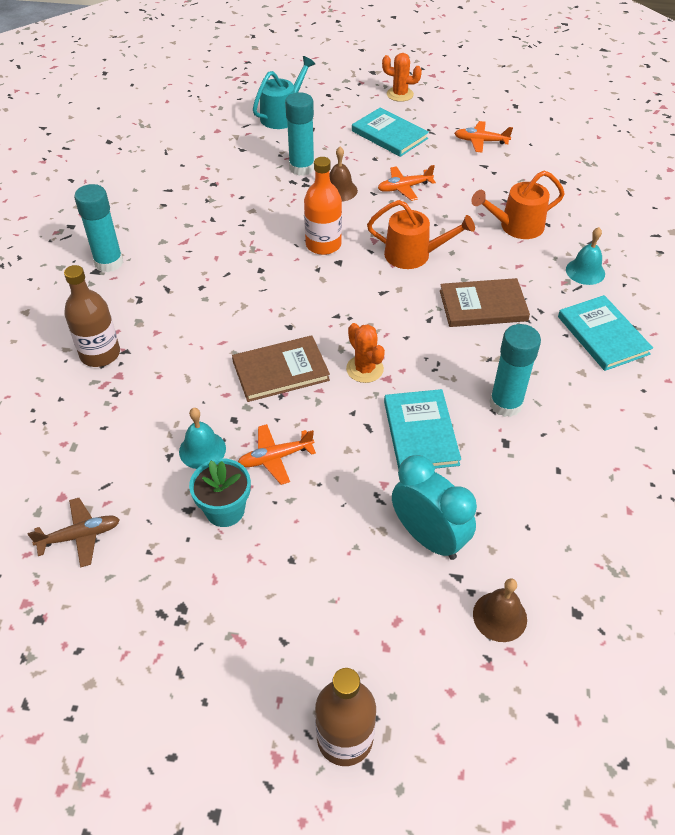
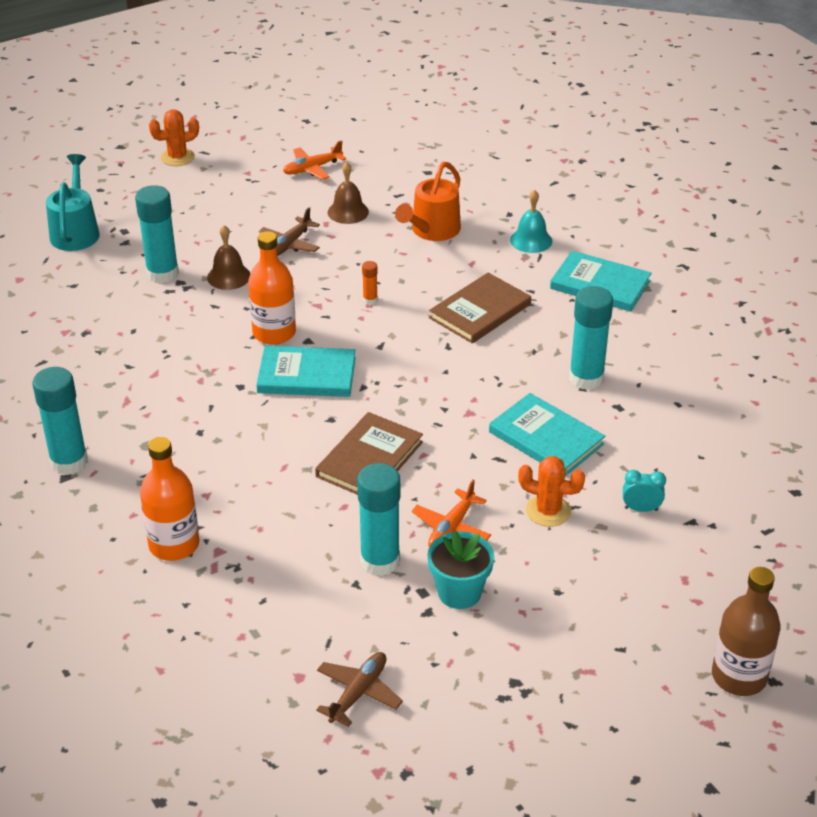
camera: 40 degrees left, 10 degrees down
brown bottle [64,265,120,367] -> orange bottle [140,437,199,561]
turquoise bell [179,408,226,469] -> turquoise glue stick [357,463,400,576]
orange cactus [346,323,385,383] -> orange cactus moved to [518,456,585,527]
turquoise book [352,107,429,157] -> turquoise book moved to [256,346,356,397]
orange watering can [367,200,475,269] -> orange glue stick [362,261,378,304]
orange plane [378,165,436,201] -> brown plane [259,207,320,256]
turquoise clock [392,455,477,560] -> turquoise clock [623,470,666,512], size x0.47
brown bell [473,578,527,642] -> brown bell moved to [328,162,369,224]

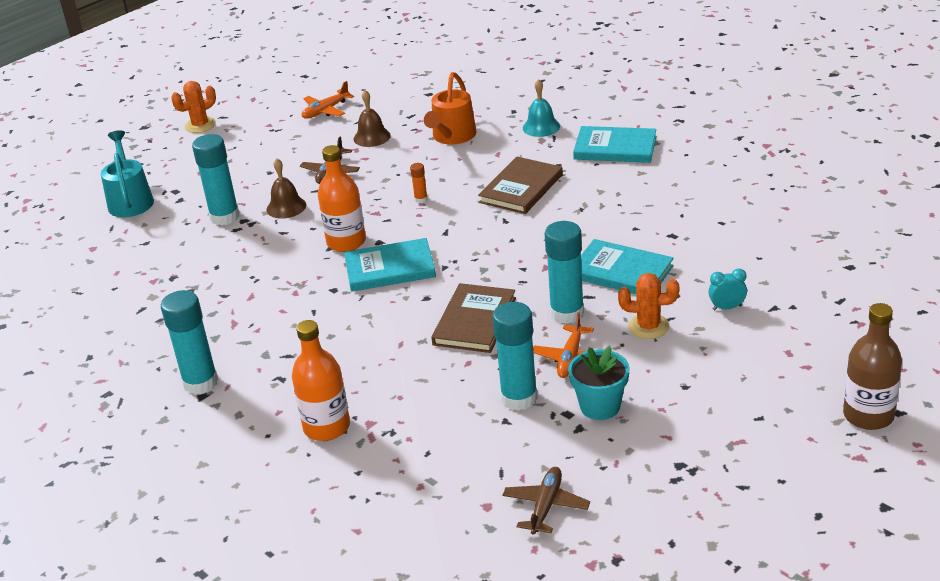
camera: 10 degrees left, 5 degrees down
turquoise glue stick [569,286,613,390] -> turquoise glue stick moved to [545,221,584,324]

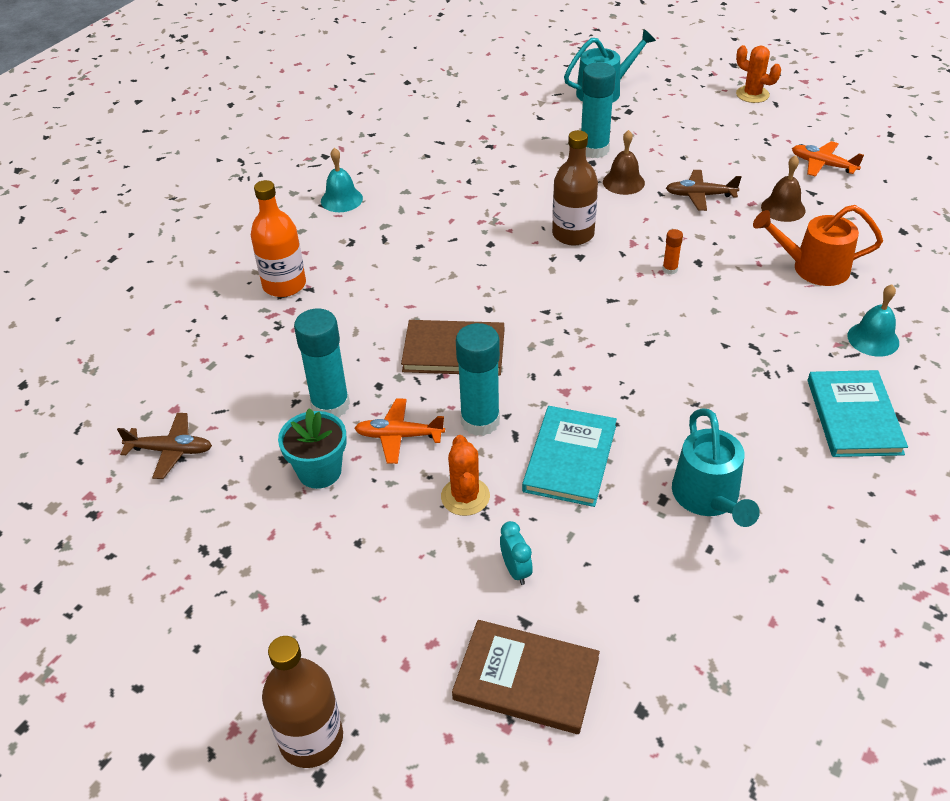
camera: 75 degrees right, 10 degrees up
turquoise glue stick [161,290,218,395] -> turquoise bell [321,148,363,212]
orange bottle [318,145,366,252] -> brown bottle [552,130,598,245]
turquoise book [344,238,436,292] -> none
brown book [478,157,563,214] -> brown book moved to [452,620,600,734]
none -> turquoise watering can [672,409,760,527]

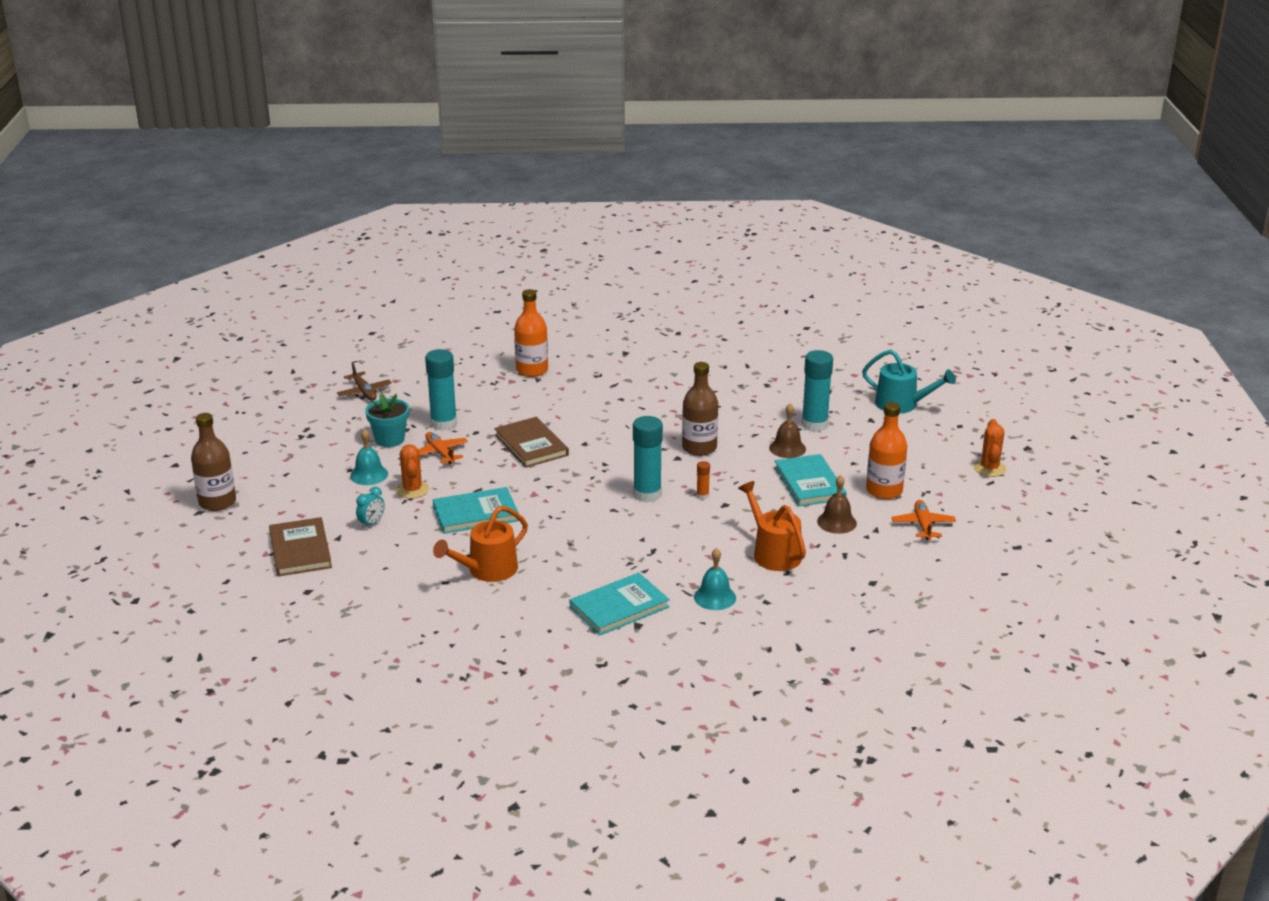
camera: 55 degrees right, 15 degrees down
turquoise bell [321,148,363,212] -> turquoise bell moved to [350,429,388,485]
orange cactus [441,435,490,516] -> orange cactus turned 60 degrees counterclockwise [396,444,429,499]
turquoise glue stick [456,323,500,436] -> turquoise glue stick moved to [633,416,663,503]
brown plane [666,170,742,211] -> turquoise book [774,454,847,506]
turquoise watering can [672,409,760,527] -> orange watering can [433,506,528,582]
none -> orange bottle [866,402,907,499]

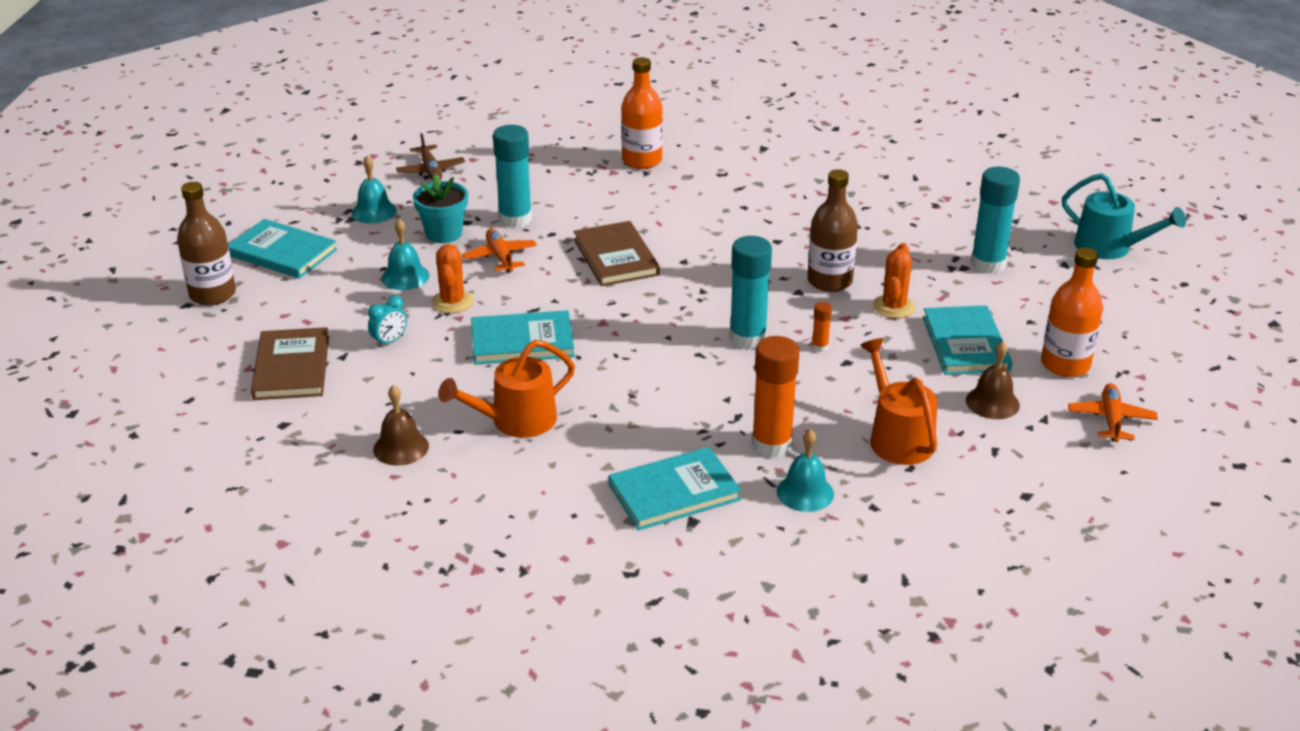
camera: 10 degrees right, 5 degrees up
brown bell [769,403,806,458] -> brown bell moved to [373,385,429,466]
orange cactus [973,419,1006,477] -> orange cactus moved to [873,243,915,319]
none -> turquoise book [228,219,337,279]
none -> turquoise bell [352,155,397,223]
none -> orange glue stick [752,336,799,457]

